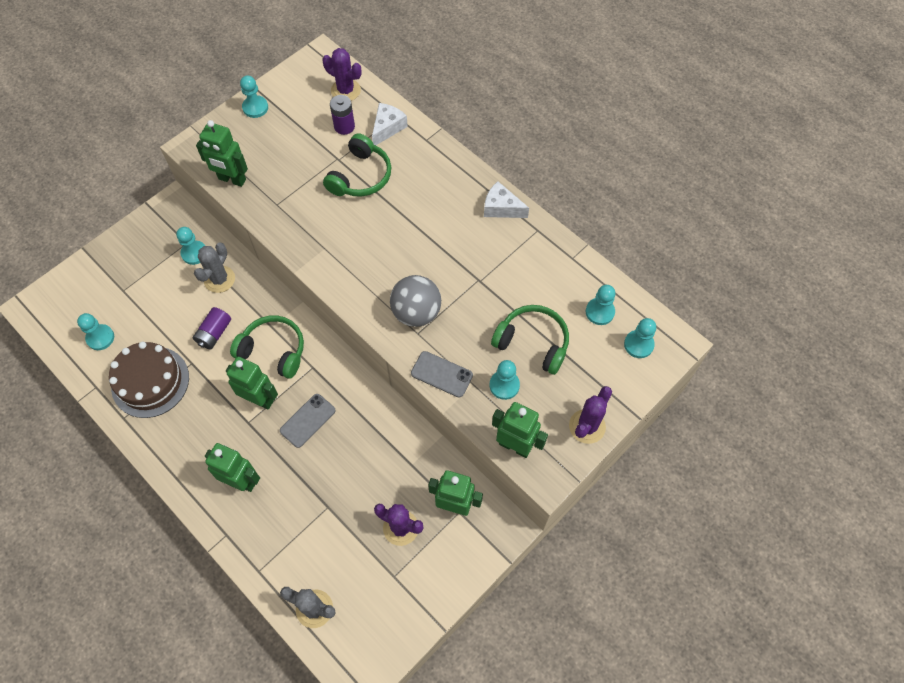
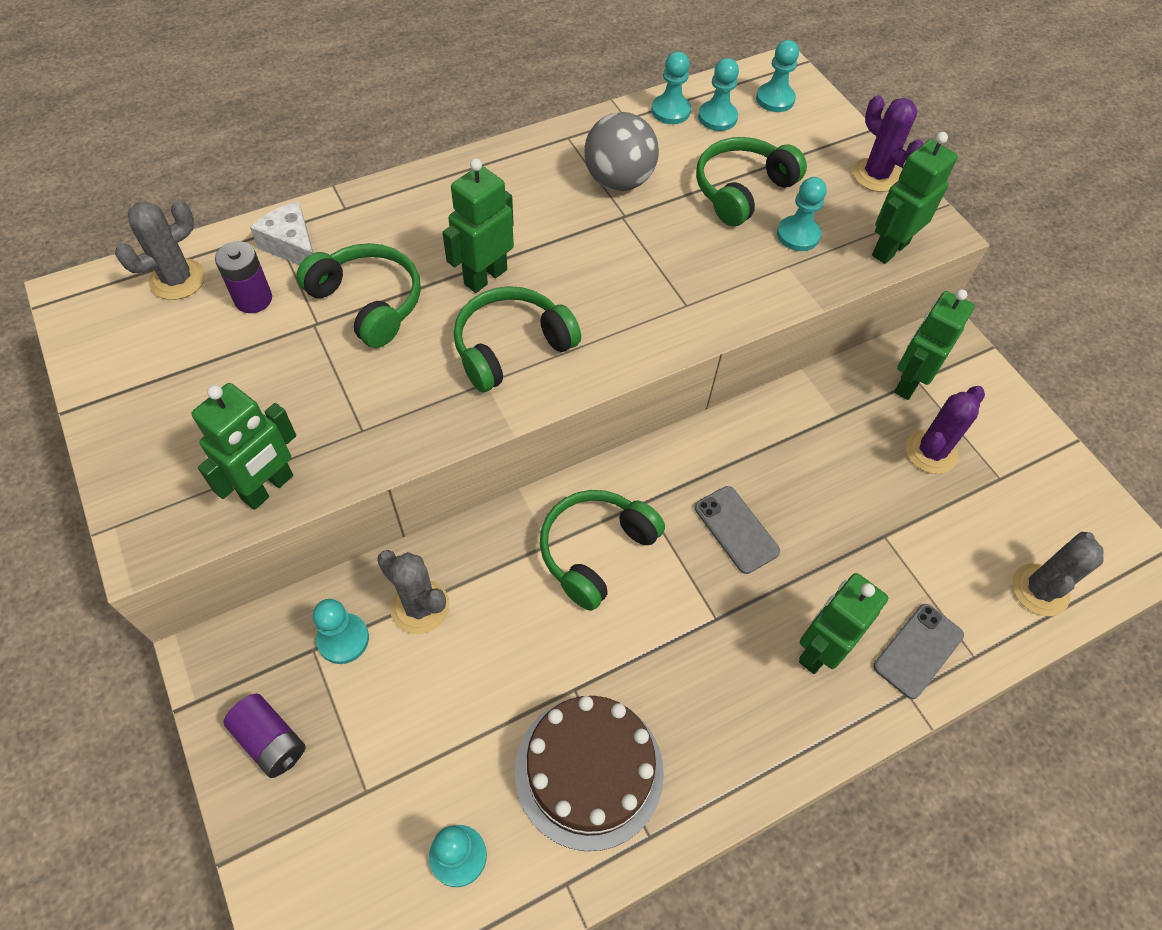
camera: 75 degrees left, 5 degrees down
purple battery [193,307,231,349] -> purple battery moved to [223,693,305,778]
green robot [226,357,278,410] -> green robot moved to [442,158,514,293]
turquoise pawn [240,75,268,118] -> turquoise pawn moved to [651,51,691,124]
purple cactus [322,48,362,101] -> grey cactus [115,200,205,300]
grey ball [390,275,441,327] -> grey ball moved to [584,112,659,191]
grey phone [411,351,473,397] -> grey phone moved to [874,604,964,699]
white cheese [484,181,529,218] -> none
none -> green headphones [454,286,581,392]

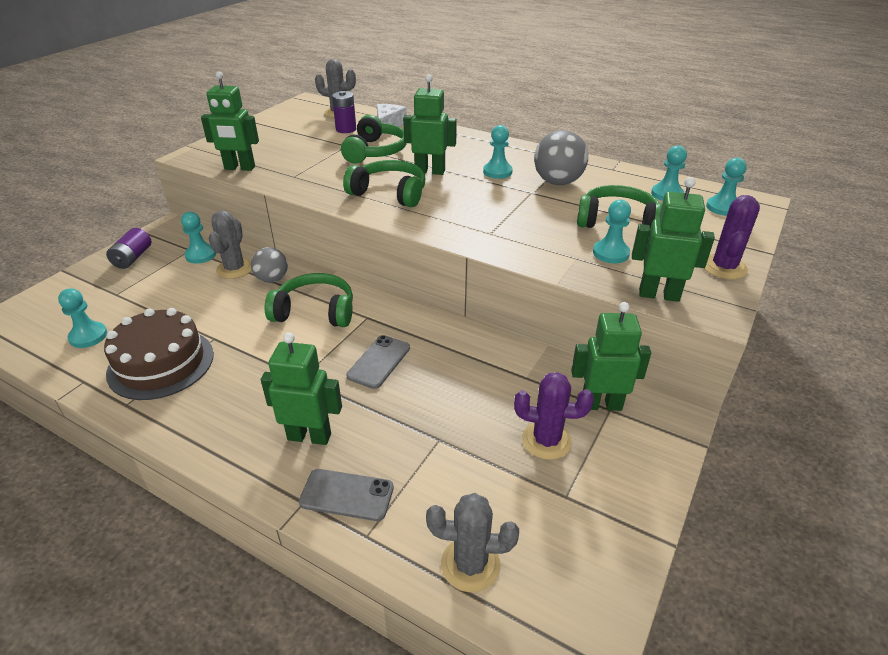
camera: 60 degrees right, 20 degrees down
turquoise pawn [651,51,691,124] -> turquoise pawn moved to [483,125,513,179]
none -> grey ball [251,247,288,283]

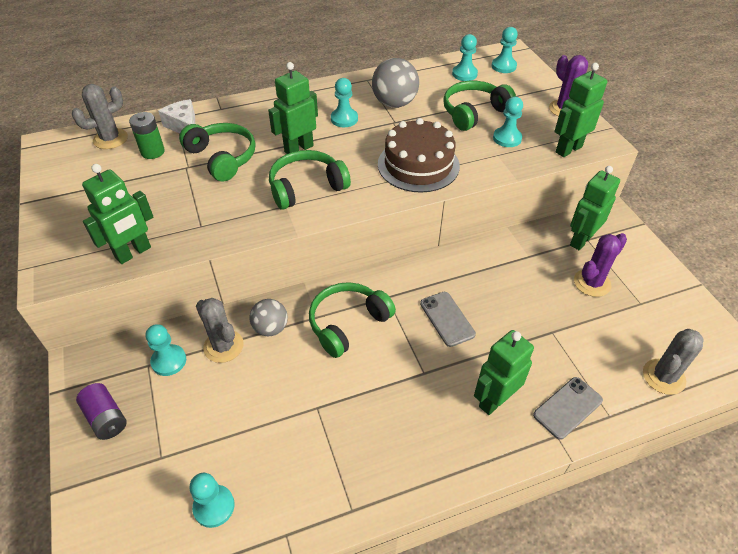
camera: 50 degrees left, 10 degrees up
brown cake [104,308,214,400] -> brown cake moved to [378,118,460,193]
purple battery [332,91,356,133] -> green battery [129,112,165,159]

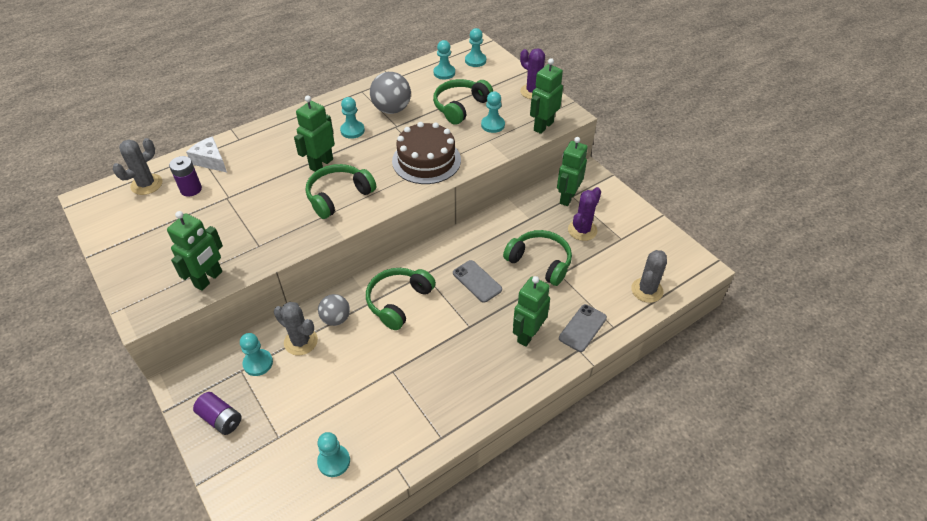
camera: 15 degrees left, 0 degrees up
green battery [129,112,165,159] -> purple battery [169,156,202,197]
green headphones [179,123,256,182] -> green headphones moved to [503,230,572,286]

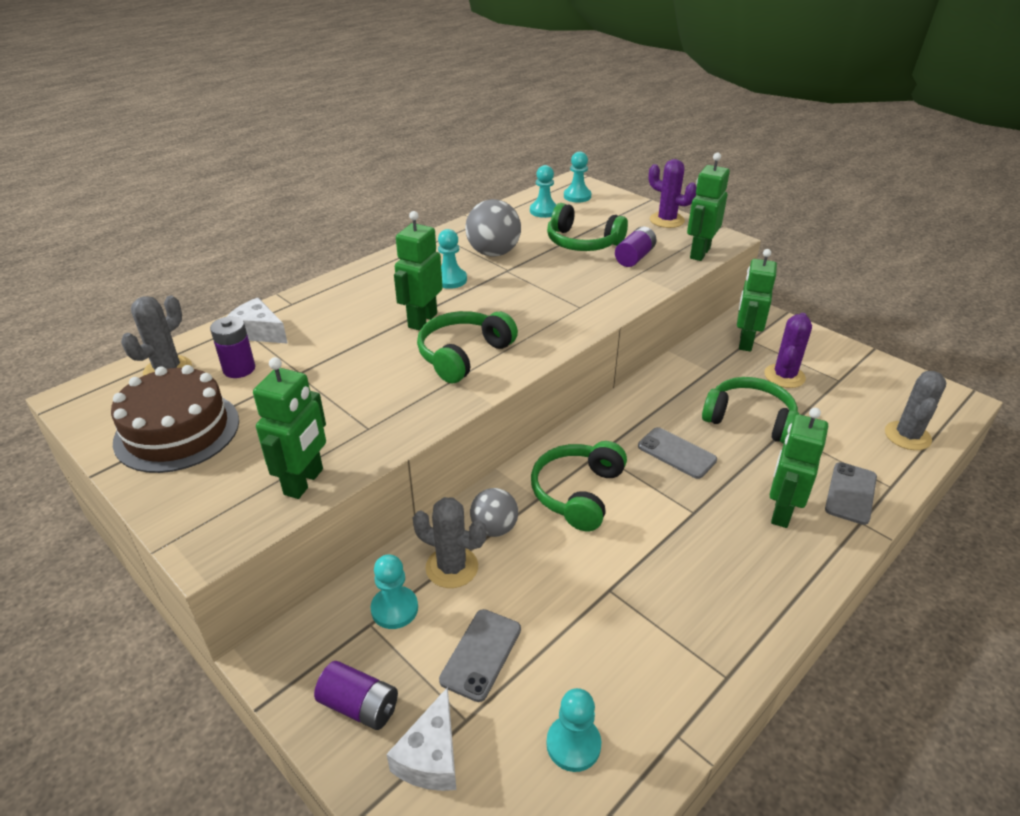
camera: 10 degrees left, 10 degrees down
brown cake [392,122,461,184] -> brown cake moved to [111,365,239,473]
green headphones [433,79,493,125] -> green headphones turned 90 degrees counterclockwise [547,203,628,251]
turquoise pawn [481,91,505,133] -> purple battery [615,227,657,267]
none -> white cheese [386,687,456,791]
none -> grey phone [439,609,521,702]

